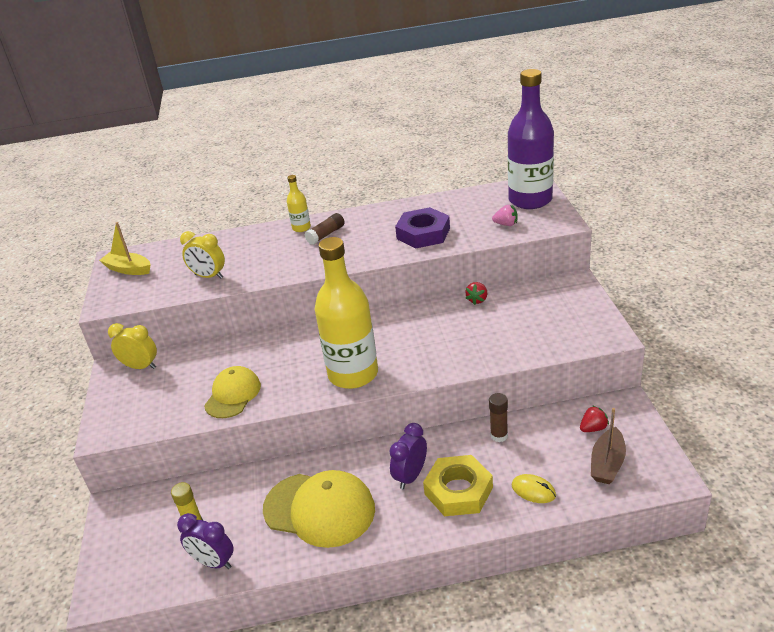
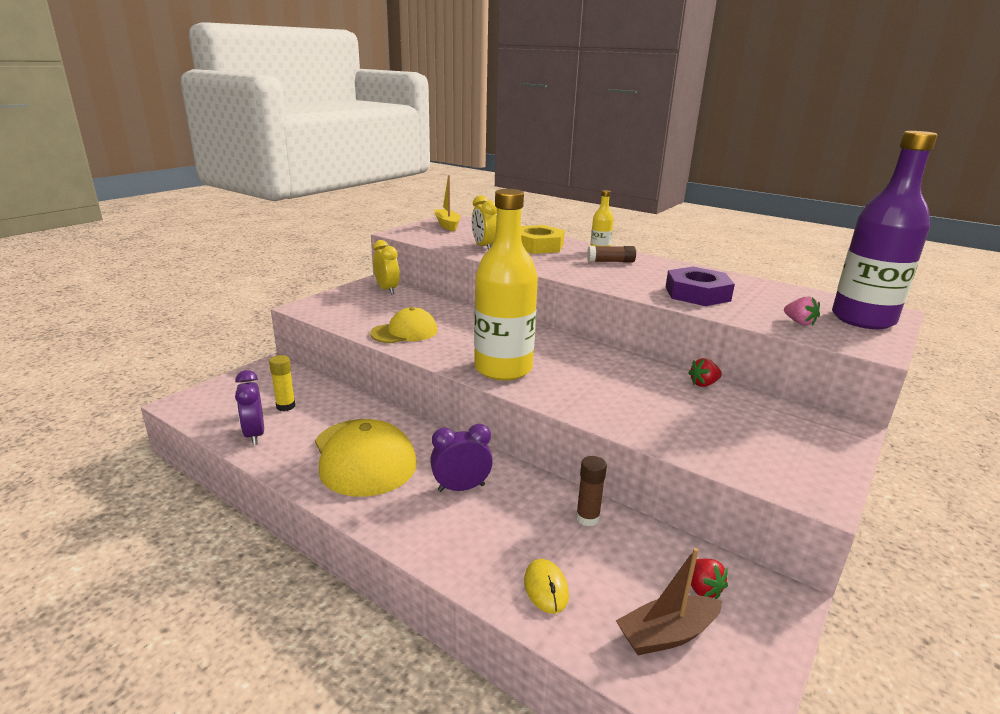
camera: 40 degrees right, 10 degrees down
yellow nut [423,455,493,516] -> yellow nut moved to [521,225,565,254]
red strawberry [580,405,609,432] -> red strawberry turned 45 degrees clockwise [691,559,728,599]

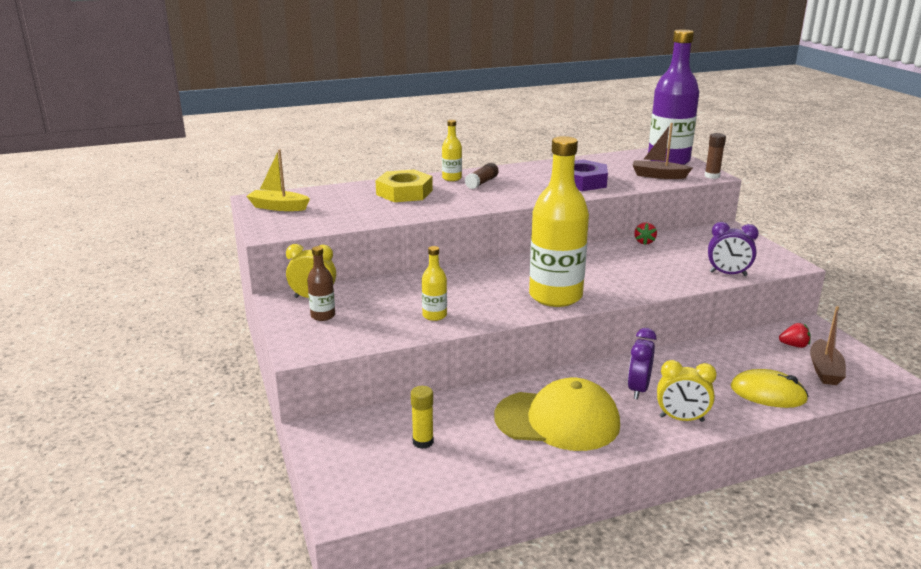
camera: 55 degrees left, 0 degrees up
purple clock [235,370,264,445] -> purple clock moved to [708,222,759,276]
yellow cap [370,307,438,343] -> yellow bottle [422,246,447,321]
yellow clock [472,195,497,250] -> yellow clock moved to [657,360,717,422]
yellow mouse [524,559,569,614] -> yellow mouse [731,369,809,408], size x1.55
brown glue stick [576,456,607,526] -> brown glue stick moved to [705,133,726,179]
pink strawberry [784,297,820,326] -> brown boat [632,123,692,179]
none -> brown bottle [307,246,335,321]

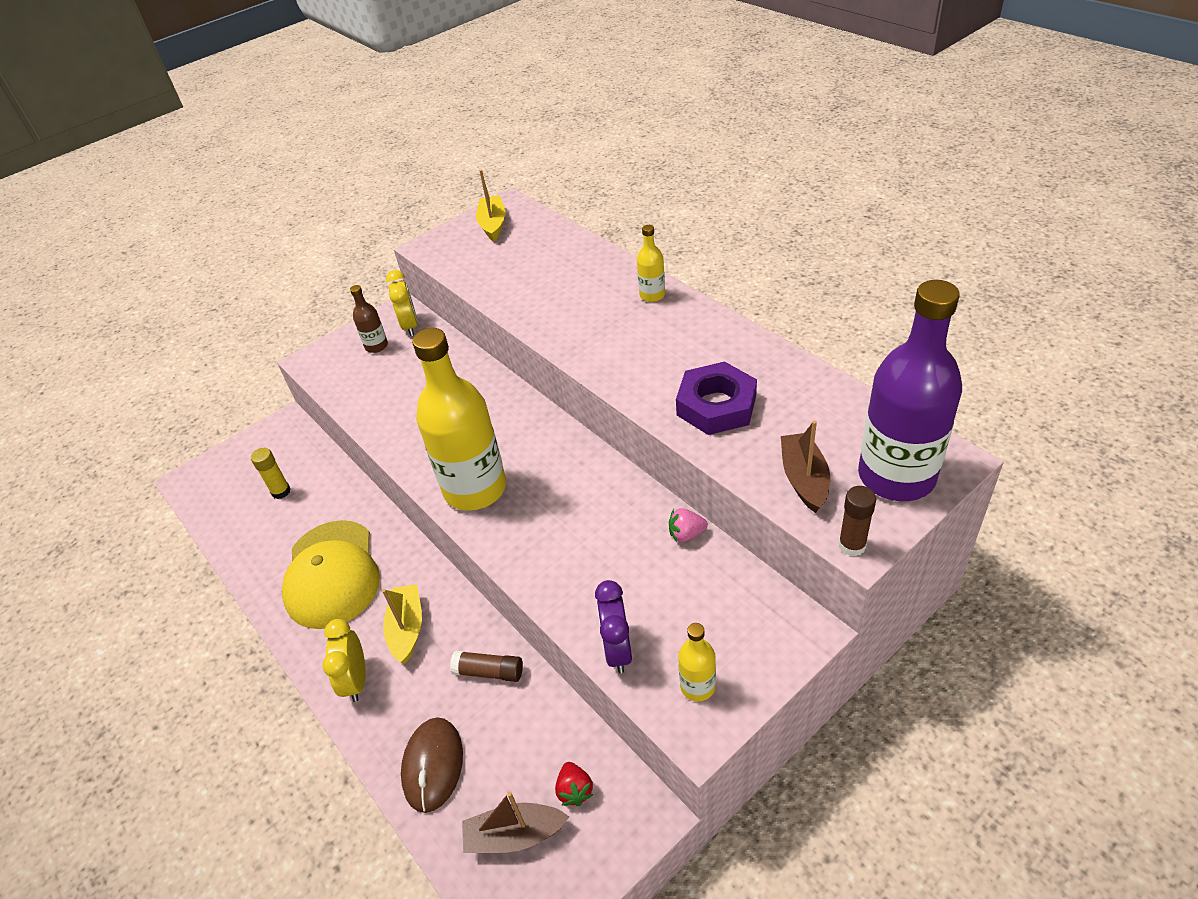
camera: 75 degrees right, 20 degrees up
yellow nut [375,170,433,202] -> none
yellow bottle [422,246,447,321] -> yellow bottle moved to [678,623,716,701]
brown glue stick [464,163,499,189] -> brown glue stick moved to [450,650,523,682]
purple clock [628,328,656,399] -> yellow boat [382,584,422,664]
red strawberry [634,222,657,245] -> pink strawberry [669,508,708,542]
yellow mouse [731,369,809,408] -> brown mouse [401,717,463,813]

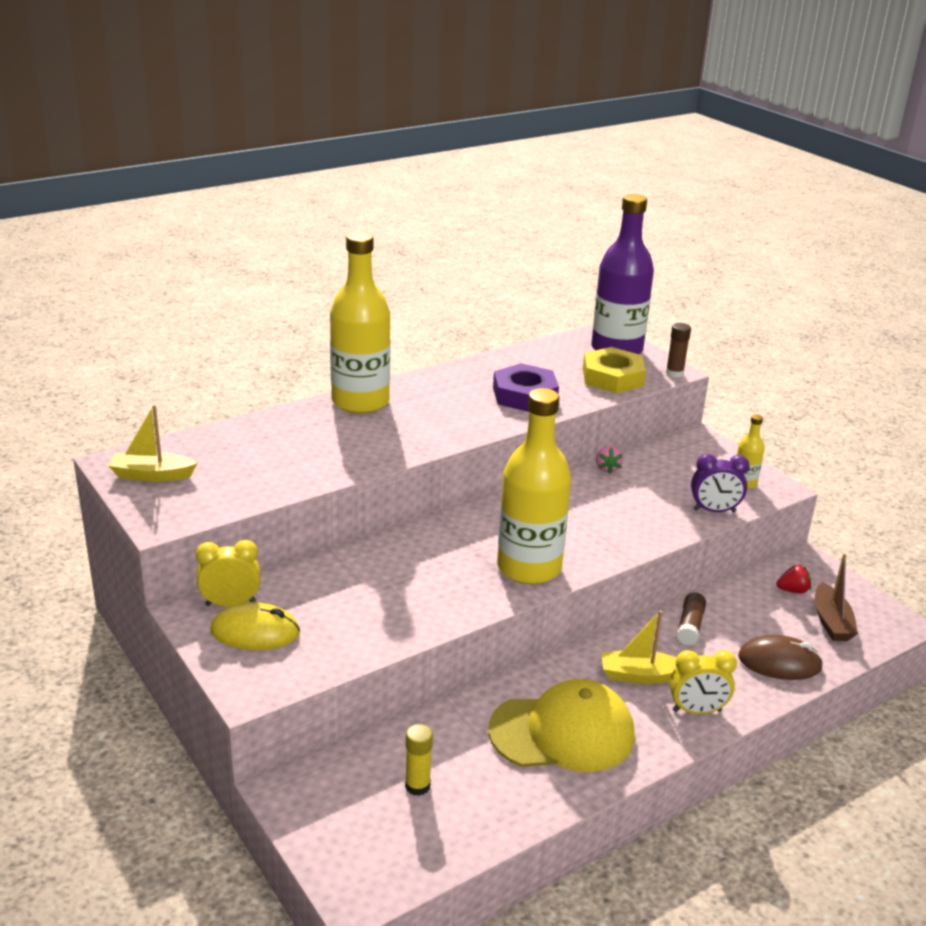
camera: 90 degrees left, 15 degrees down
brown bottle [350,285,388,353] -> yellow mouse [210,602,300,650]
yellow bottle [637,225,665,302] -> yellow bottle [330,232,390,414], size x2.28
brown boat [781,421,830,513] -> yellow nut [583,347,646,393]

